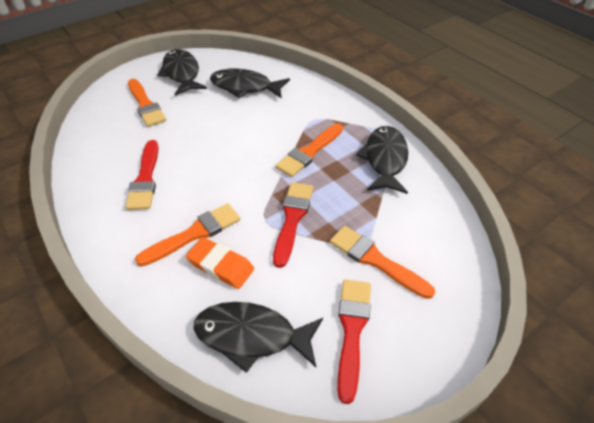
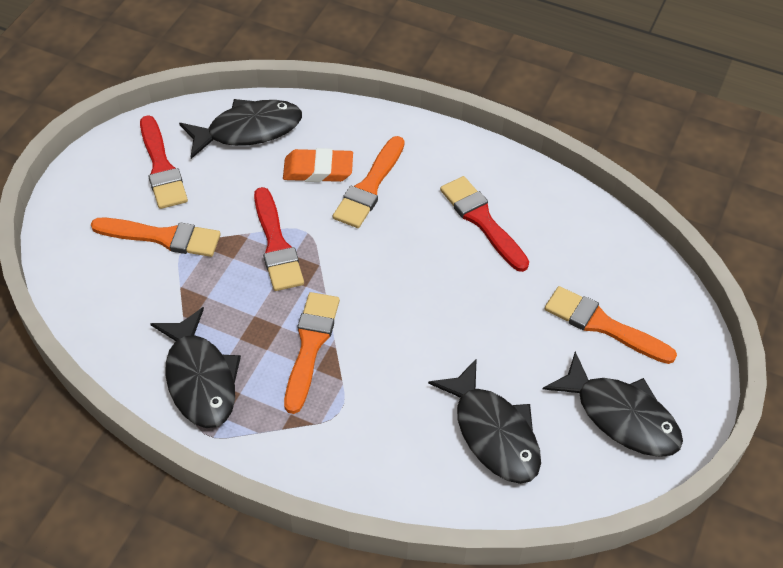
camera: 150 degrees right, 5 degrees up
black fish [210,68,290,98] -> black fish turned 75 degrees clockwise [428,358,541,484]

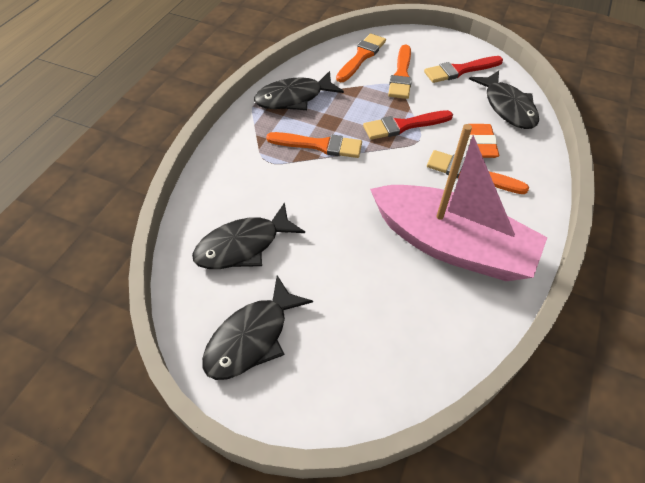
camera: 90 degrees right, 0 degrees up
red brush [440,176,529,272] -> pink boat [370,124,548,281]
orange brush [545,286,677,364] -> orange brush moved to [336,33,386,82]

